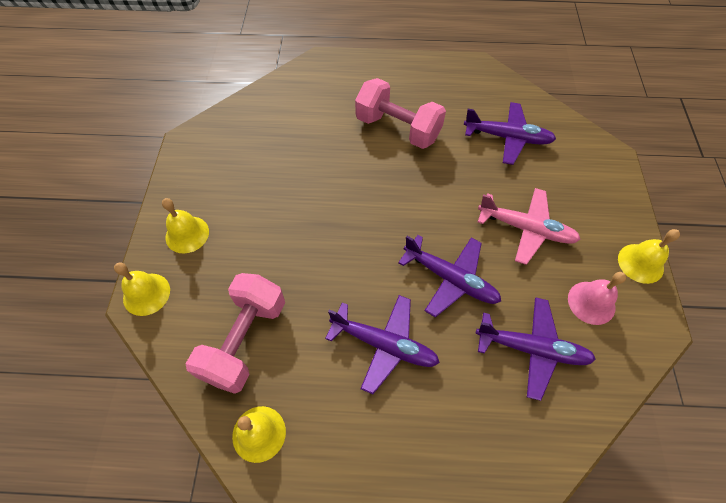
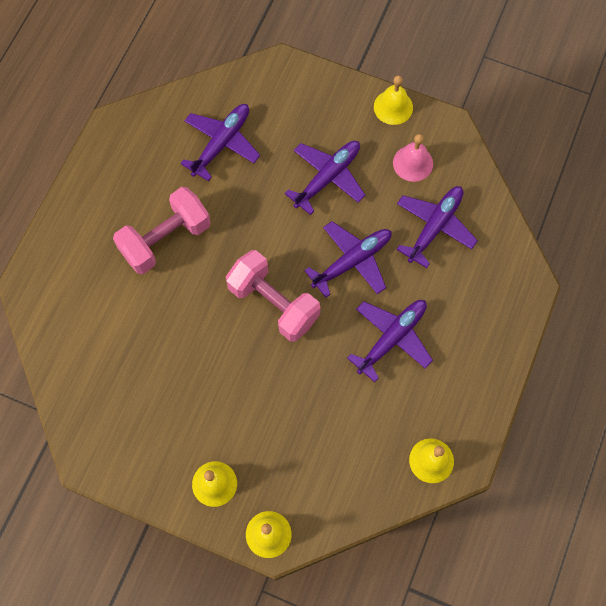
camera: 70 degrees left, 10 degrees up
pink dumbbell [185,273,285,394] -> pink dumbbell moved to [226,250,321,342]
pink plane [478,188,581,265] -> purple plane [284,141,366,215]

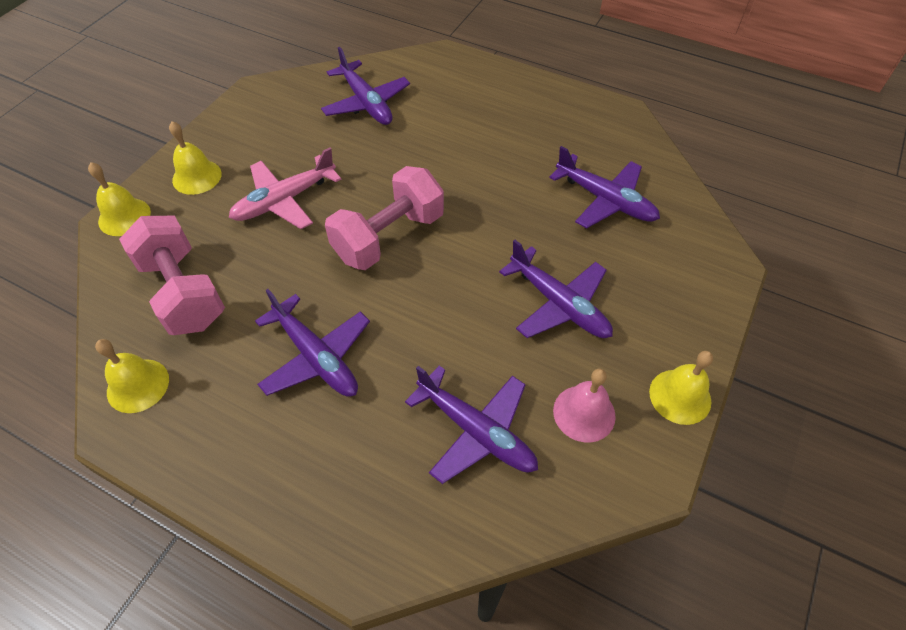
camera: 95 degrees right, 15 degrees down
pink dumbbell [113,187,211,274] -> pink dumbbell moved to [119,216,225,335]
purple plane [304,221,391,298] -> purple plane moved to [321,47,410,125]
none -> pink plane [229,148,342,229]

